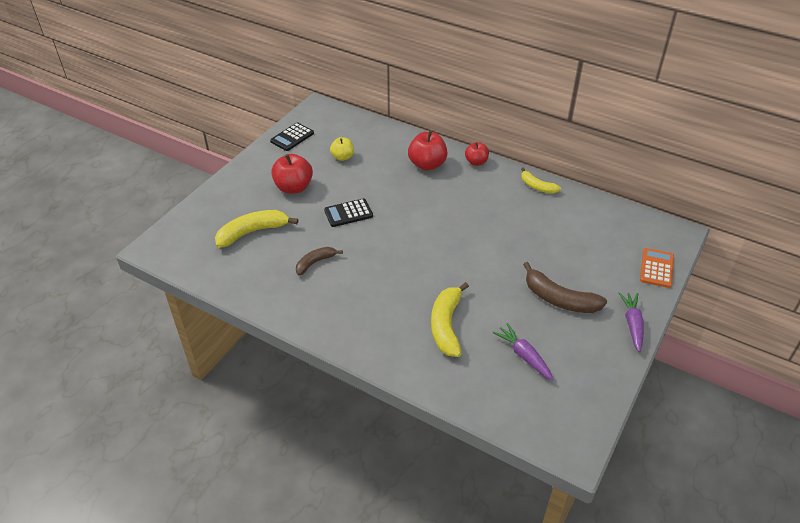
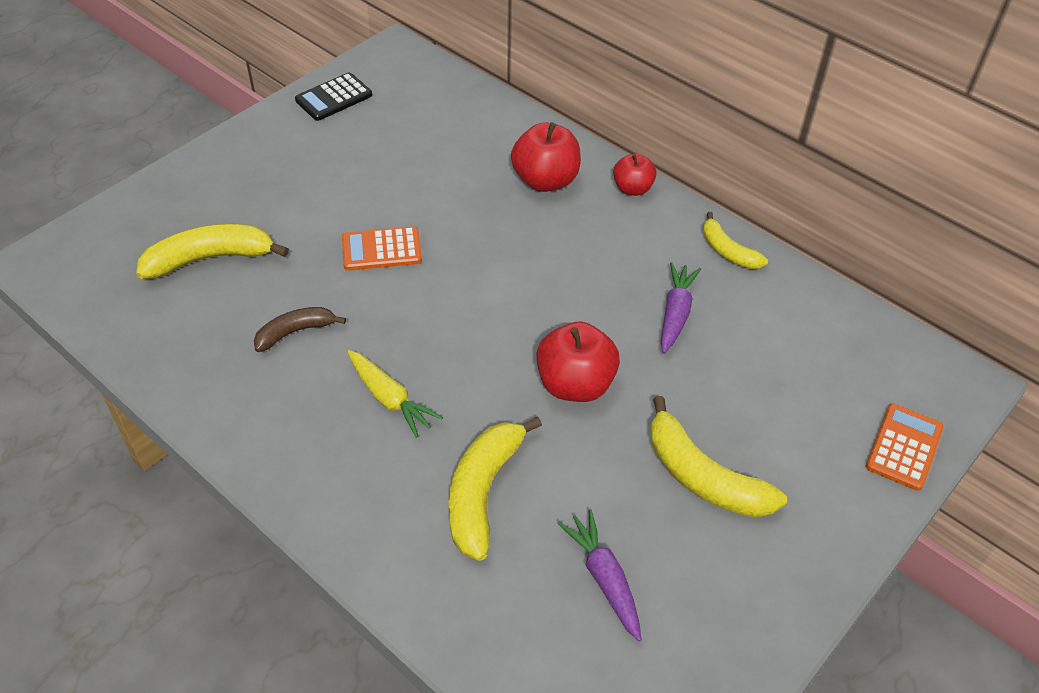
camera: 10 degrees right, 5 degrees up
red apple [271,154,313,194] -> red apple moved to [536,322,620,402]
black calculator [324,198,373,227] -> orange calculator [342,226,422,271]
yellow apple [330,137,354,161] -> none
brown banana [523,262,607,313] -> yellow banana [650,396,787,517]
purple carrot [619,292,644,352] -> purple carrot moved to [660,262,701,354]
none -> yellow carrot [348,350,443,438]

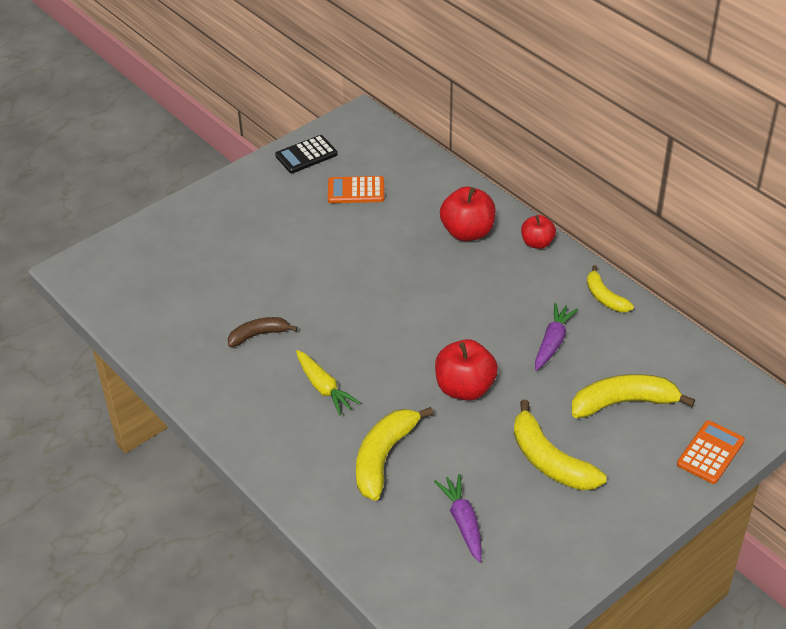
camera: 10 degrees right, 5 degrees down
yellow banana [136,223,289,279] -> yellow banana moved to [571,374,695,418]
orange calculator [342,226,422,271] -> orange calculator moved to [328,176,384,203]

